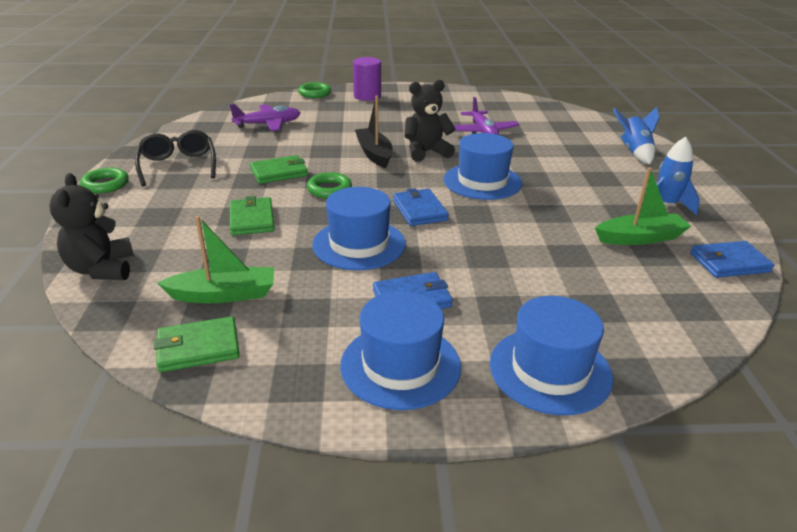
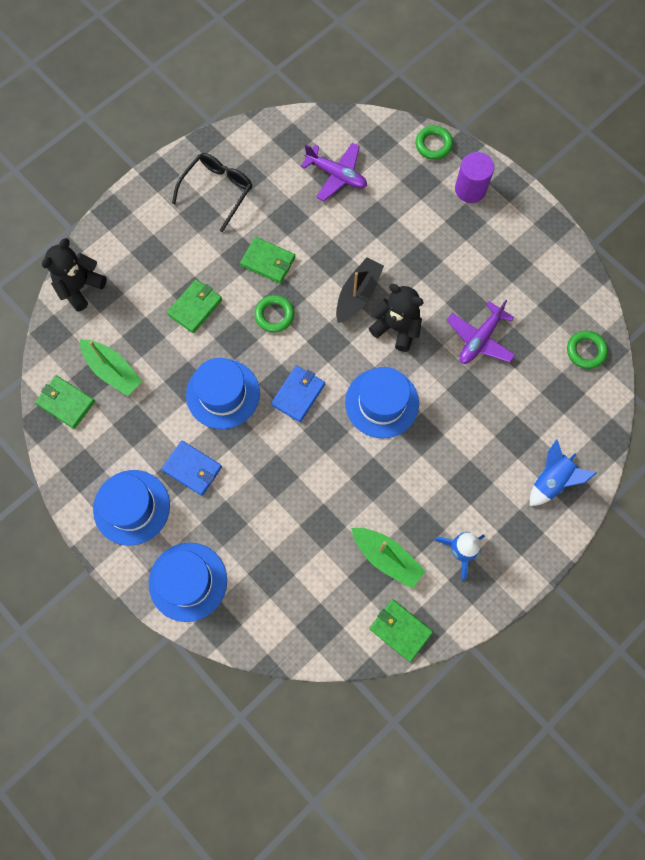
camera: 50 degrees right, 40 degrees up
green ring [80,168,129,193] -> green ring moved to [567,331,608,369]
blue wallet [690,241,774,278] -> green wallet [369,599,433,662]

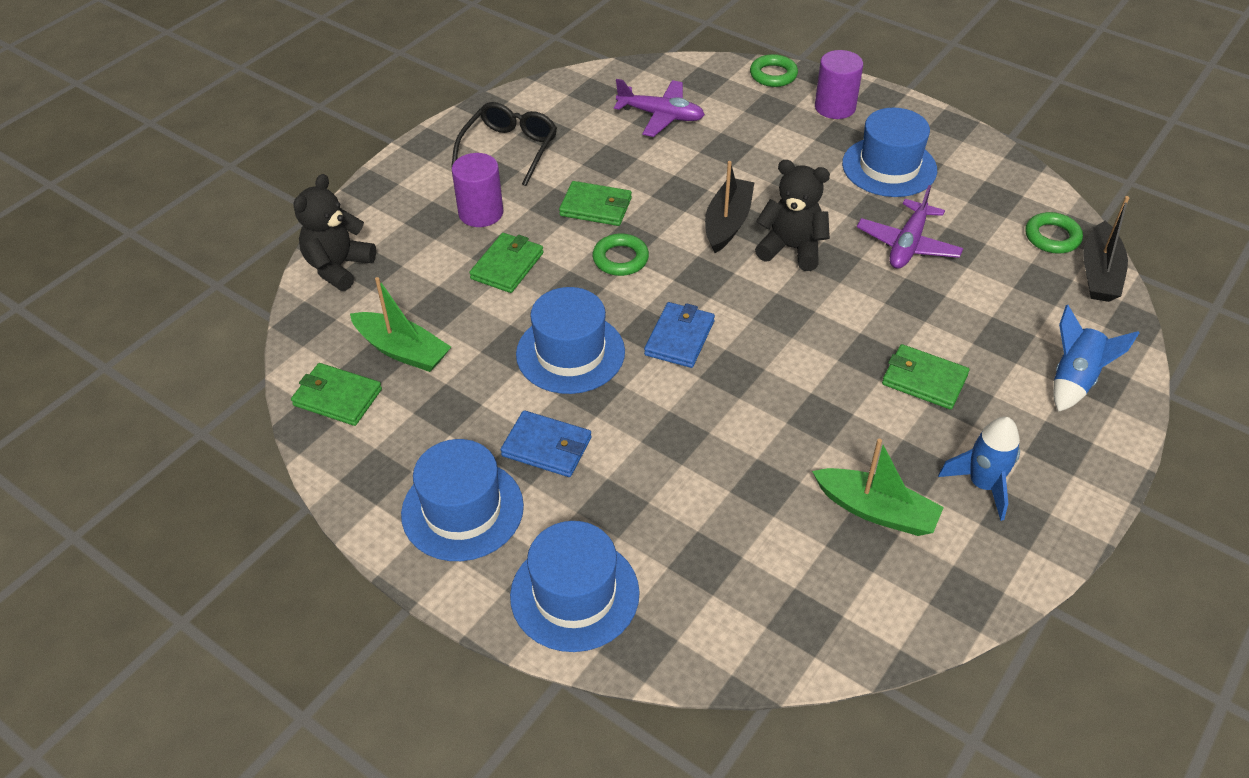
camera: 10 degrees left, 25 degrees down
blue hat [345,367,419,439] -> blue hat moved to [842,108,937,197]
green wallet [369,599,433,662] -> green wallet moved to [882,344,969,410]
none -> purple cylinder [452,153,503,227]
none -> black boat [1083,196,1129,302]

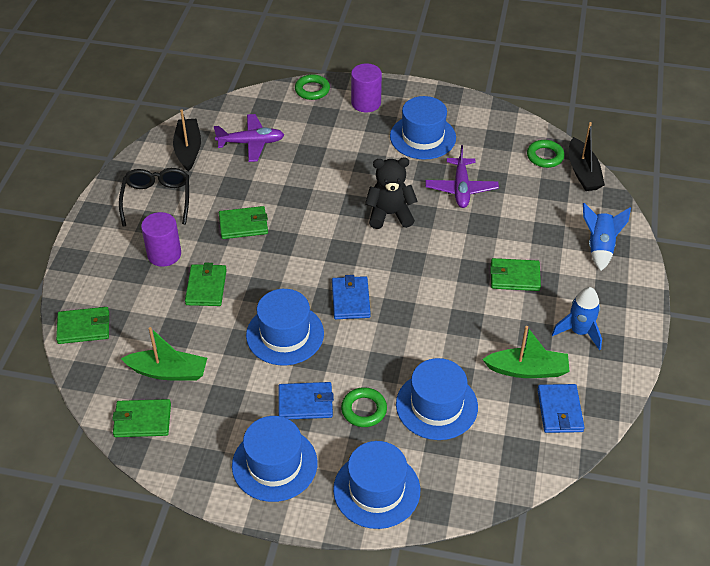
camera: 25 degrees left, 0 degrees up
black teddy bear [293,174,376,291] -> green wallet [56,307,109,344]
green ring [593,234,649,276] -> green ring moved to [341,387,387,427]
black boat [705,161,755,253] -> black boat moved to [173,109,201,172]
none -> blue hat [396,358,478,440]
none -> blue wallet [537,384,585,433]

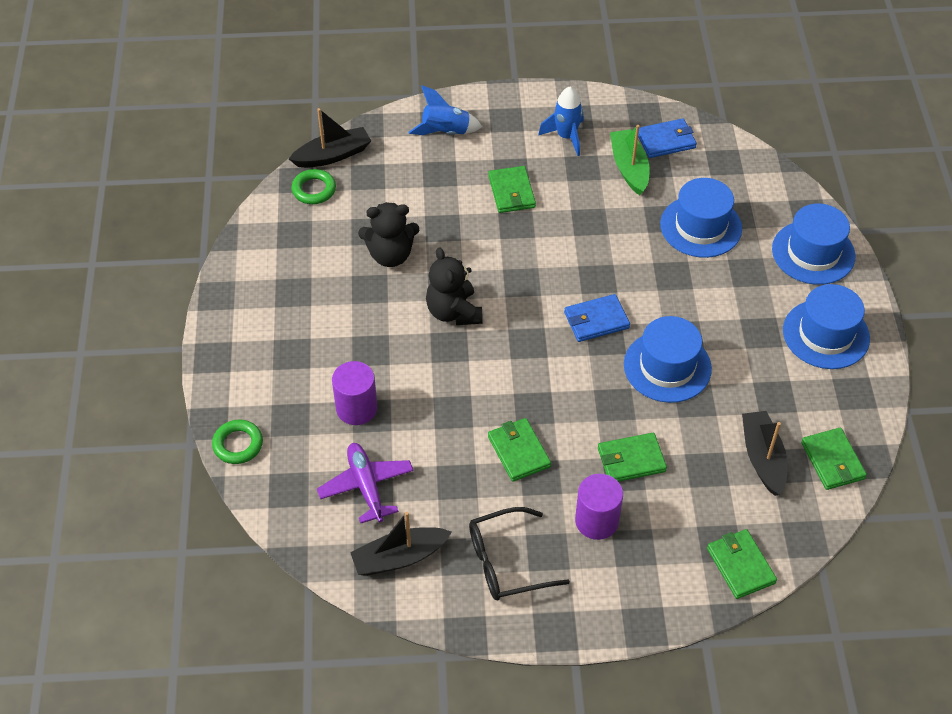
camera: 105 degrees left, 5 degrees up
green boat [121,327,207,380] -> black boat [742,411,788,496]
blue wallet [278,382,334,419] -> none
green ring [341,387,387,427] -> none
purple cylinder [351,64,382,112] -> purple cylinder moved to [332,361,377,425]
blue hat [390,96,456,159] -> none
purple plane [425,145,499,208] -> black teddy bear [358,202,419,267]

